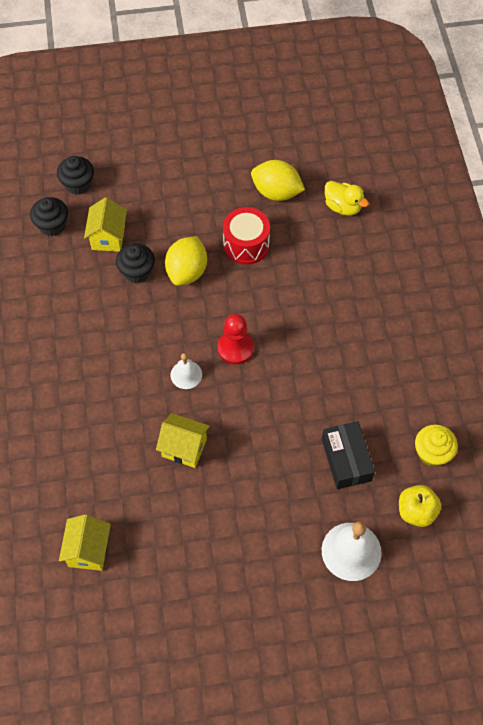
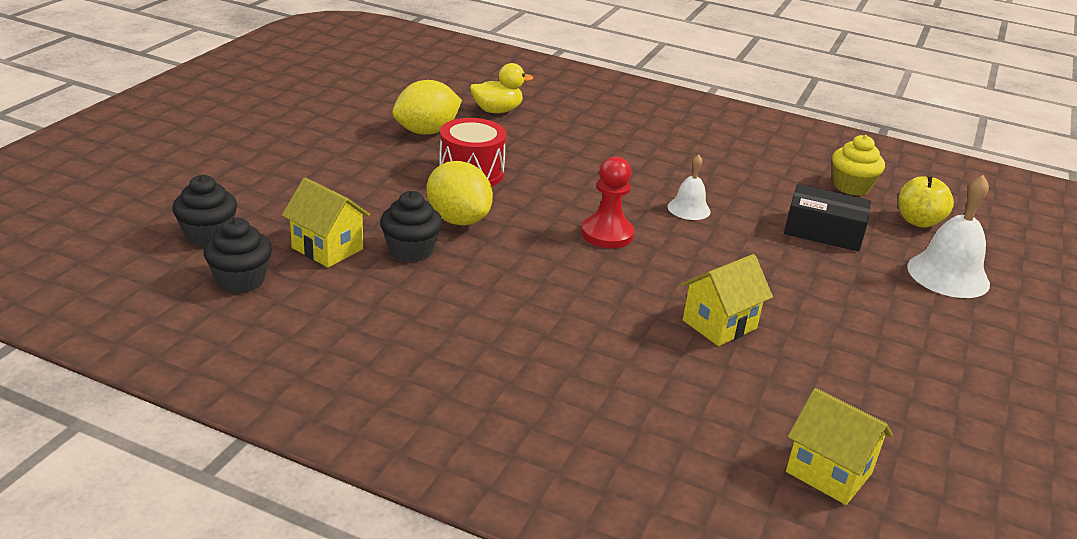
camera: 60 degrees left, 30 degrees down
white bell [171,353,202,389] -> white bell moved to [668,154,711,220]

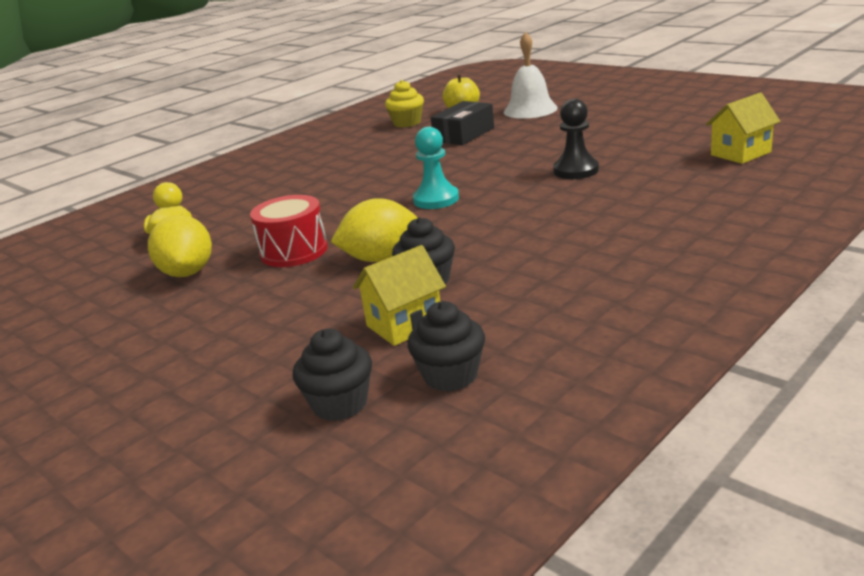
camera: 65 degrees left, 5 degrees down
red pawn [581,156,634,248] -> turquoise pawn [413,127,459,209]
white bell [668,154,711,220] -> none
yellow house [681,254,773,346] -> black pawn [553,99,599,179]

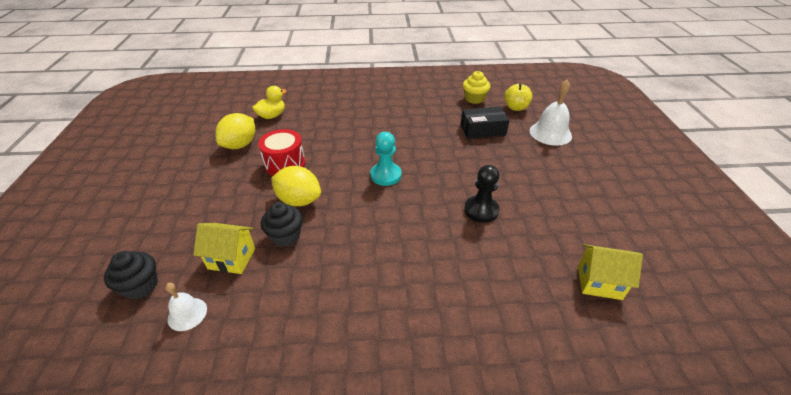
camera: 40 degrees right, 15 degrees up
black cupcake [407,301,485,391] -> white bell [165,283,207,331]

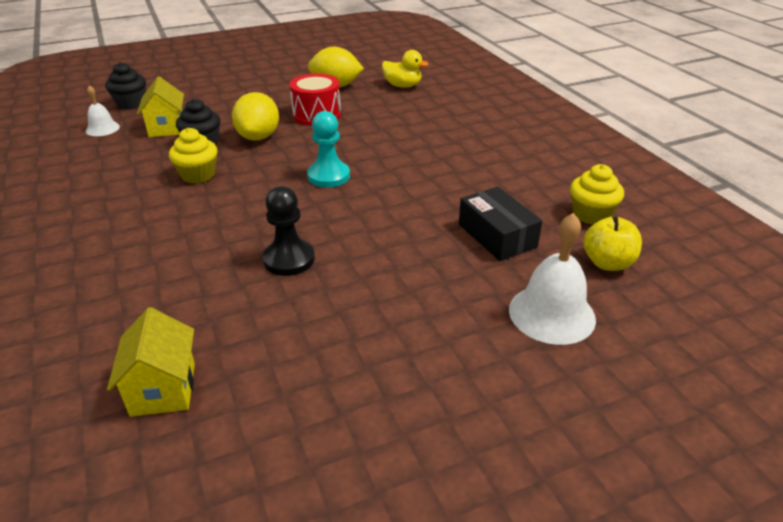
camera: 70 degrees right, 5 degrees down
none -> yellow cupcake [169,128,217,184]

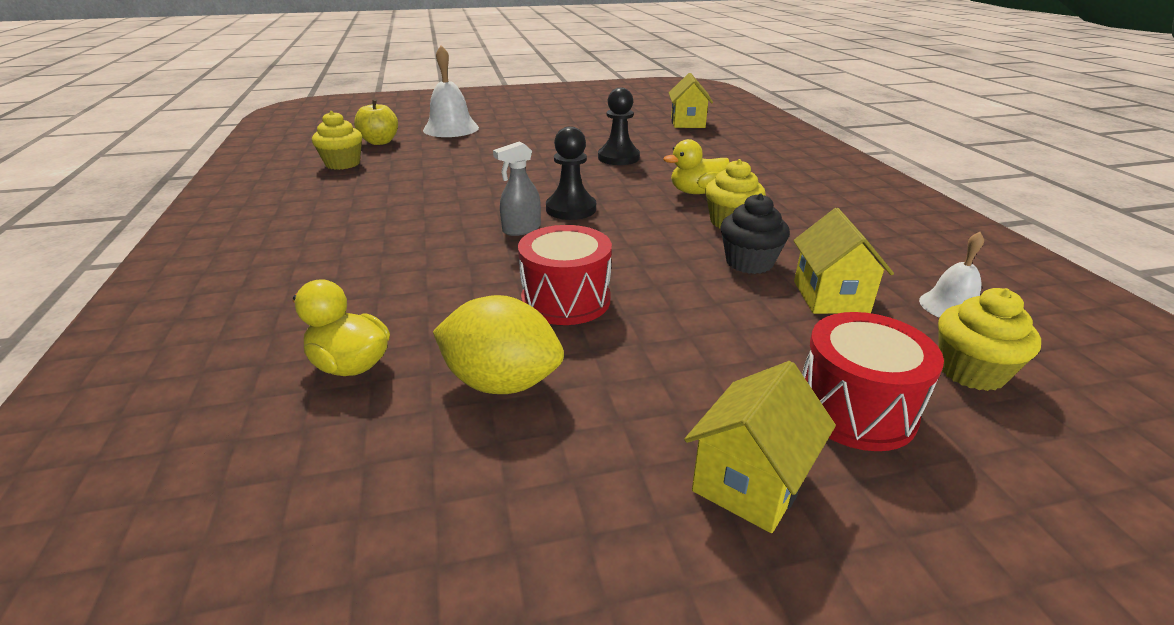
camera: 170 degrees left, 5 degrees down
black cupcake [105,62,146,110] -> yellow cupcake [938,288,1041,391]
yellow lemon [232,92,279,141] -> none
turquoise pawn [307,111,350,187] -> black pawn [546,126,596,220]
black box [459,187,542,261] -> none
none -> grey spray bottle [493,141,541,236]
none -> yellow duck [663,139,730,194]
none -> yellow house [684,361,836,533]
none -> red drum [802,312,944,451]

